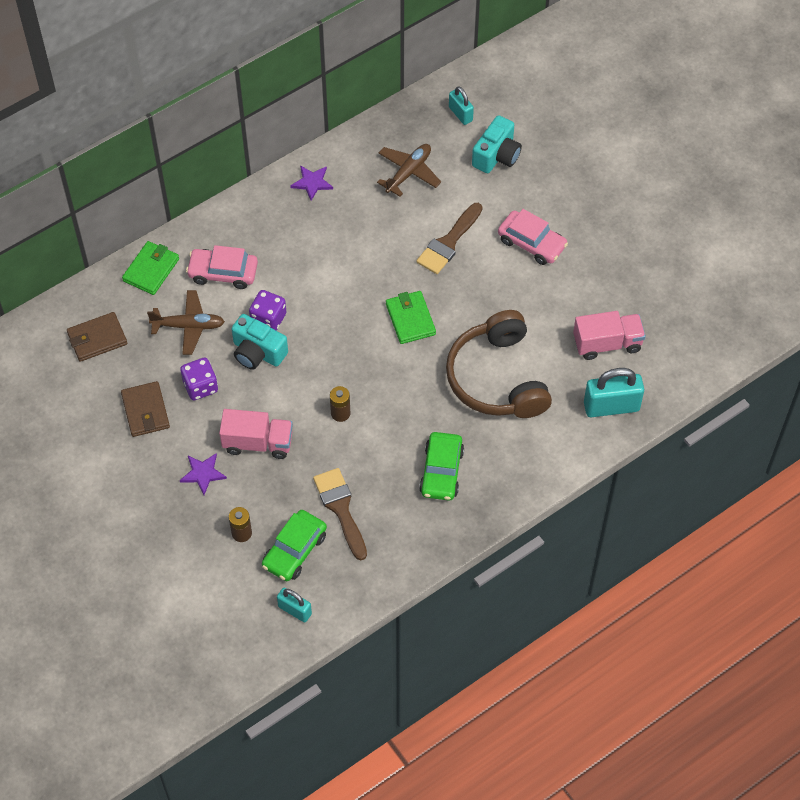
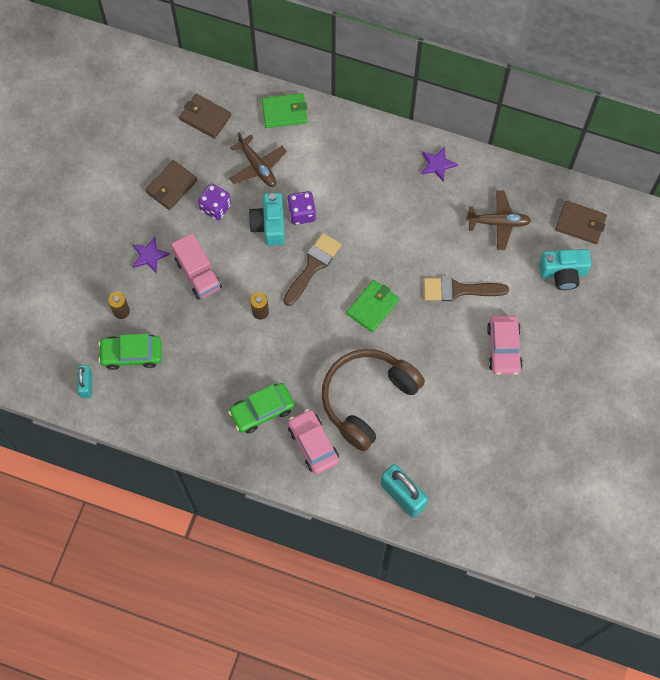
camera: 55 degrees right, 10 degrees up
pink car [186,245,258,289] -> pink car moved to [288,409,339,474]
brown brush [313,468,367,560] -> brown brush moved to [283,233,341,306]
turquoise padlock [449,86,474,125] -> brown wallet [555,201,607,244]
pink truck [573,311,646,360] -> none

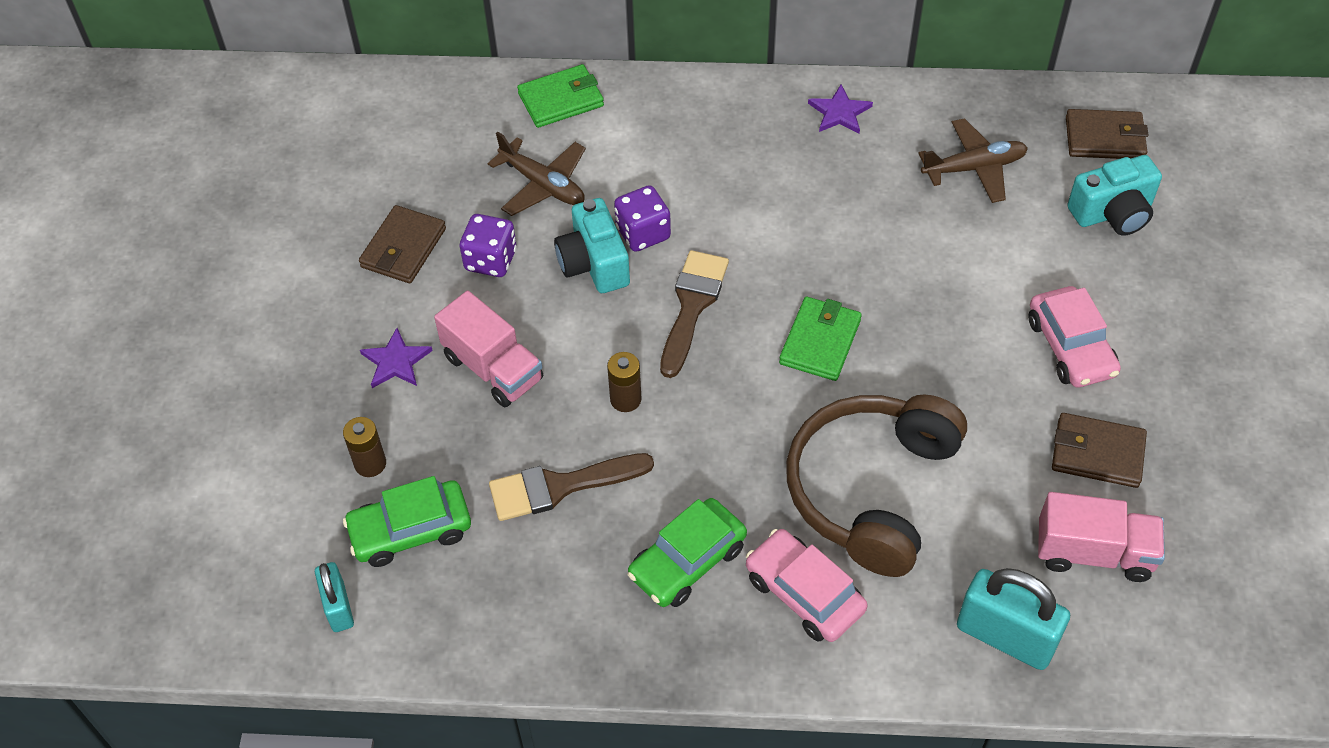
camera: 15 degrees left, 15 degrees down
brown wallet [179,94,231,139] -> brown wallet moved to [1052,413,1147,488]
brown brush [424,277,509,301] -> brown brush moved to [489,453,654,521]
none -> pink truck [1038,492,1165,582]

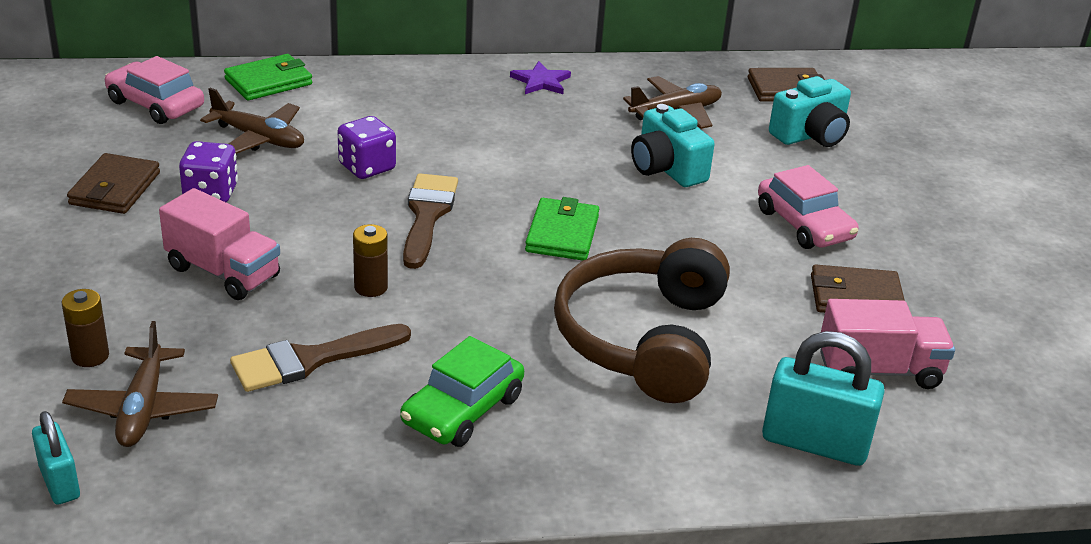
camera: 15 degrees left, 20 degrees down
green car [343,476,471,567] -> brown plane [62,321,218,447]
purple star [360,328,433,388] -> none
turquoise camera [554,198,630,293] -> turquoise camera moved to [631,104,715,187]
pink car [746,529,868,642] -> pink car moved to [105,56,204,124]

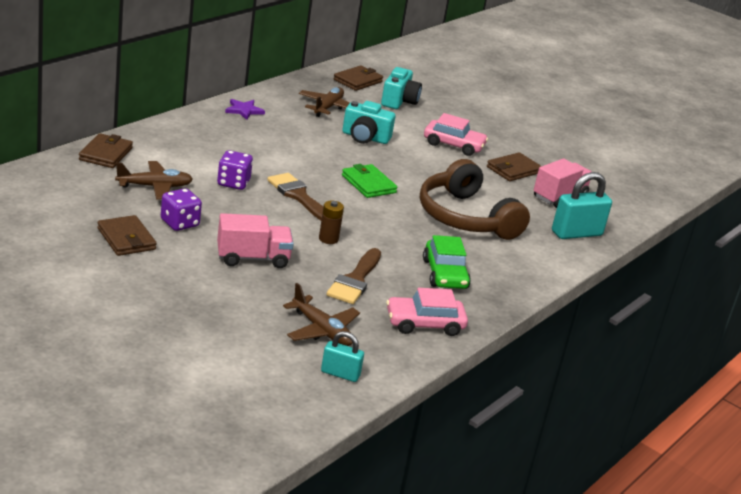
camera: 45 degrees left, 5 degrees down
brown battery [62,289,109,367] -> none
pink car [105,56,204,124] -> pink car moved to [386,288,468,336]
green wallet [224,54,312,100] -> brown wallet [79,133,133,168]

